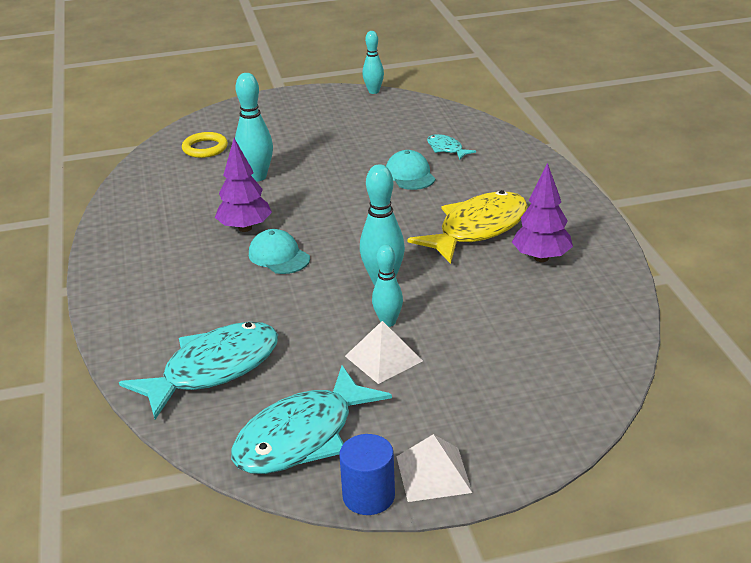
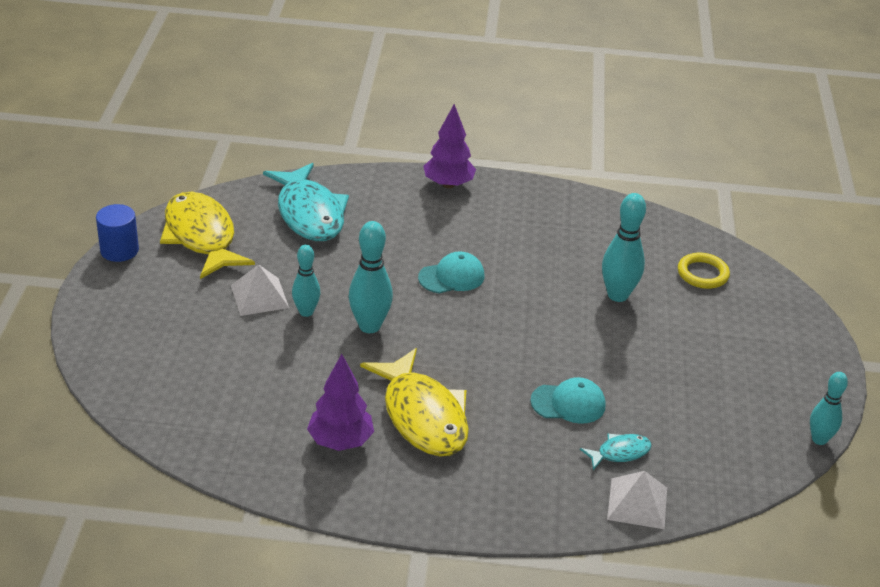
camera: 105 degrees right, 5 degrees up
purple tree [215,138,272,232] -> purple tree moved to [423,104,476,188]
turquoise fish [231,366,392,474] -> yellow fish [160,192,255,279]
white pyramid [396,434,472,502] -> white pyramid moved to [607,471,667,529]

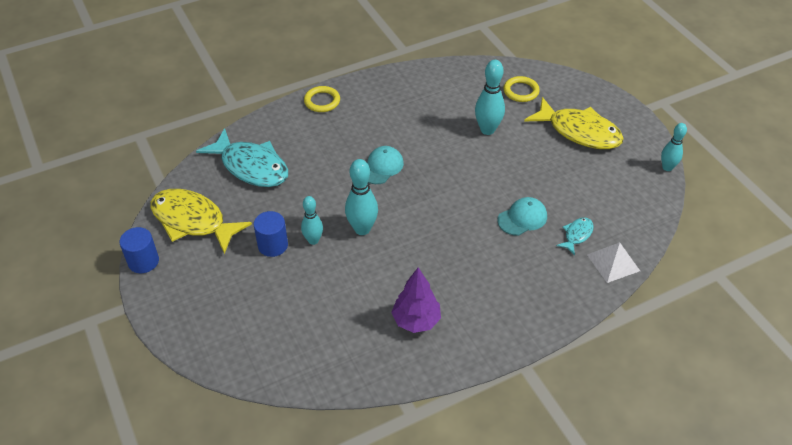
camera: 30 degrees left, 10 degrees up
white pyramid [231,264,289,316] -> blue cylinder [254,211,288,257]
yellow fish [360,348,469,457] -> yellow fish moved to [524,97,624,149]
purple tree [423,104,476,188] -> yellow ring [304,86,340,112]

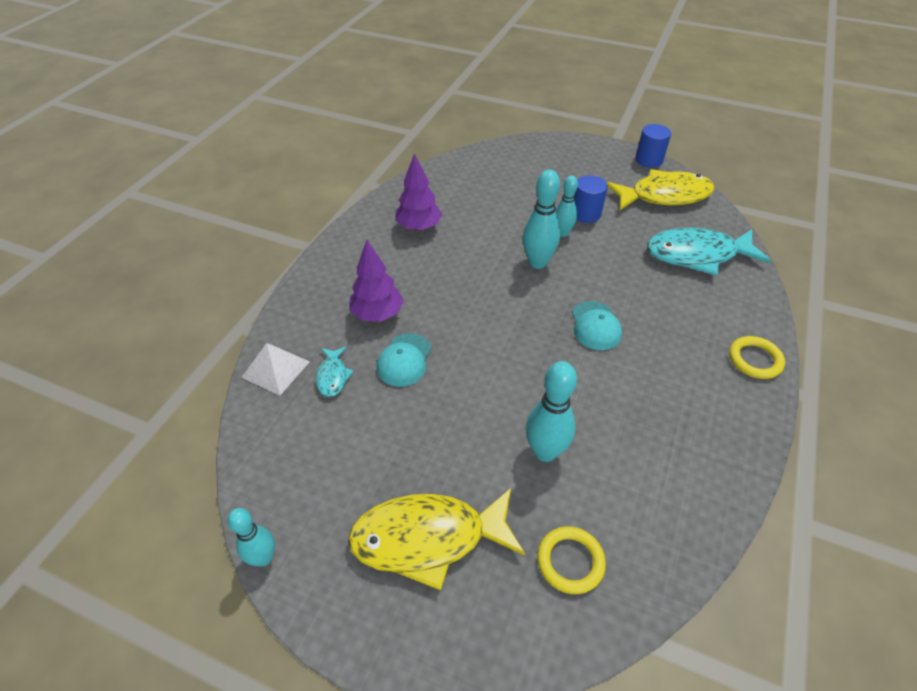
camera: 140 degrees right, 0 degrees up
none -> purple tree [349,240,404,322]

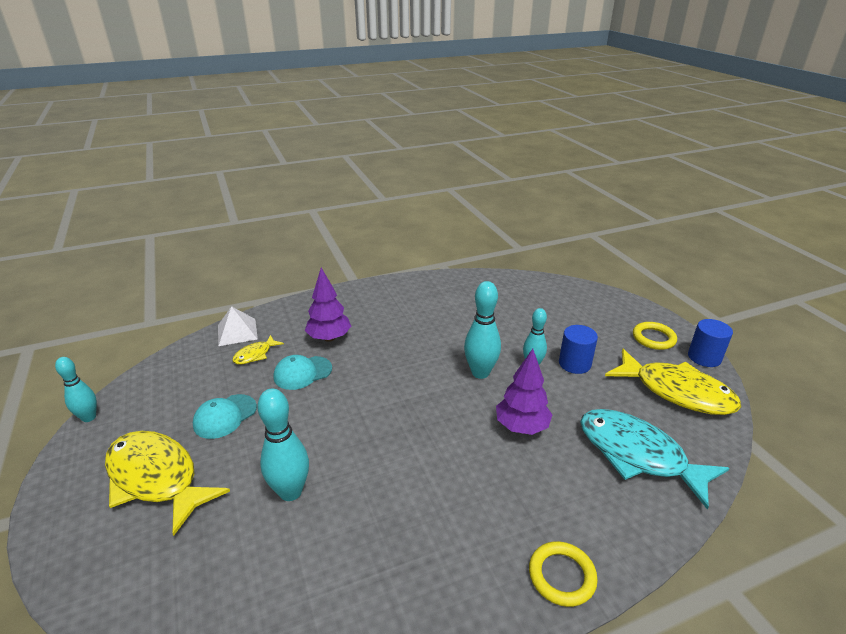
camera: 45 degrees right, 15 degrees down
turquoise fish [316,347,354,397] -> yellow fish [232,335,284,364]
purple tree [395,153,442,231] -> purple tree moved to [496,349,552,435]
yellow ring [537,526,606,594] -> yellow ring moved to [633,322,677,350]
turquoise cap [572,301,622,350] -> turquoise cap moved to [193,394,257,439]

